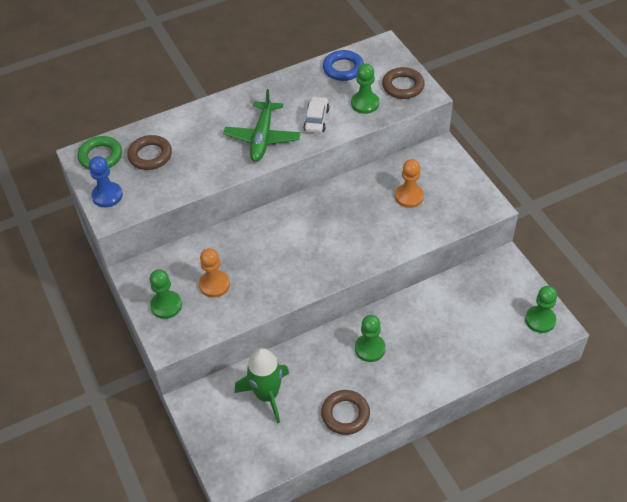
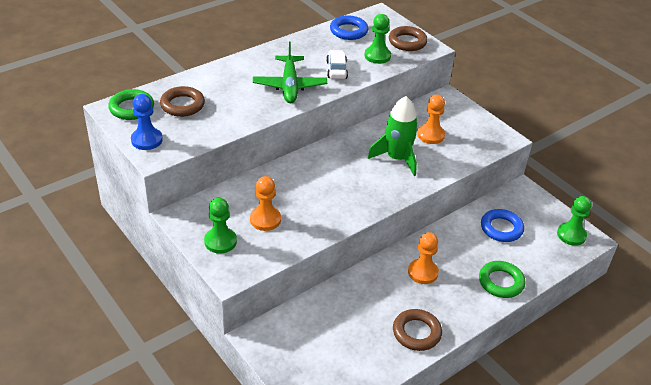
camera: 15 degrees left, 10 degrees down
green rocket [235,348,289,423] -> green rocket moved to [368,96,418,176]
green pawn [355,315,386,362] -> orange pawn [408,232,439,284]
none -> green ring [479,261,525,298]
none -> blue ring [481,209,524,242]

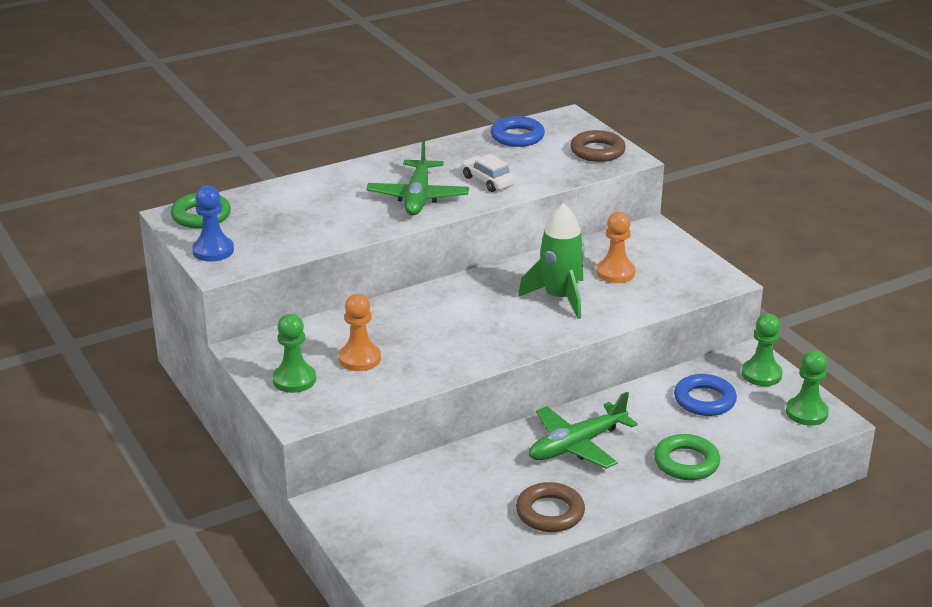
camera: 10 degrees right, 10 degrees down
brown ring [160,86,205,117] -> none
white car [326,50,348,79] -> white car turned 45 degrees counterclockwise [461,154,515,192]
green pawn [364,14,391,64] -> green pawn moved to [742,314,783,386]
orange pawn [408,232,439,284] -> green plane [529,392,638,469]

